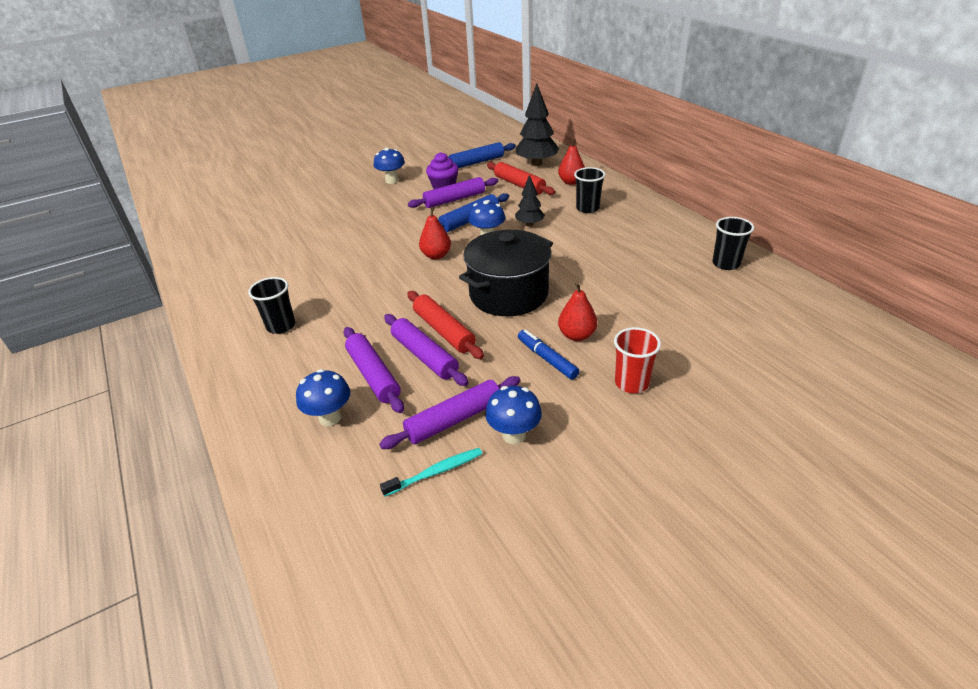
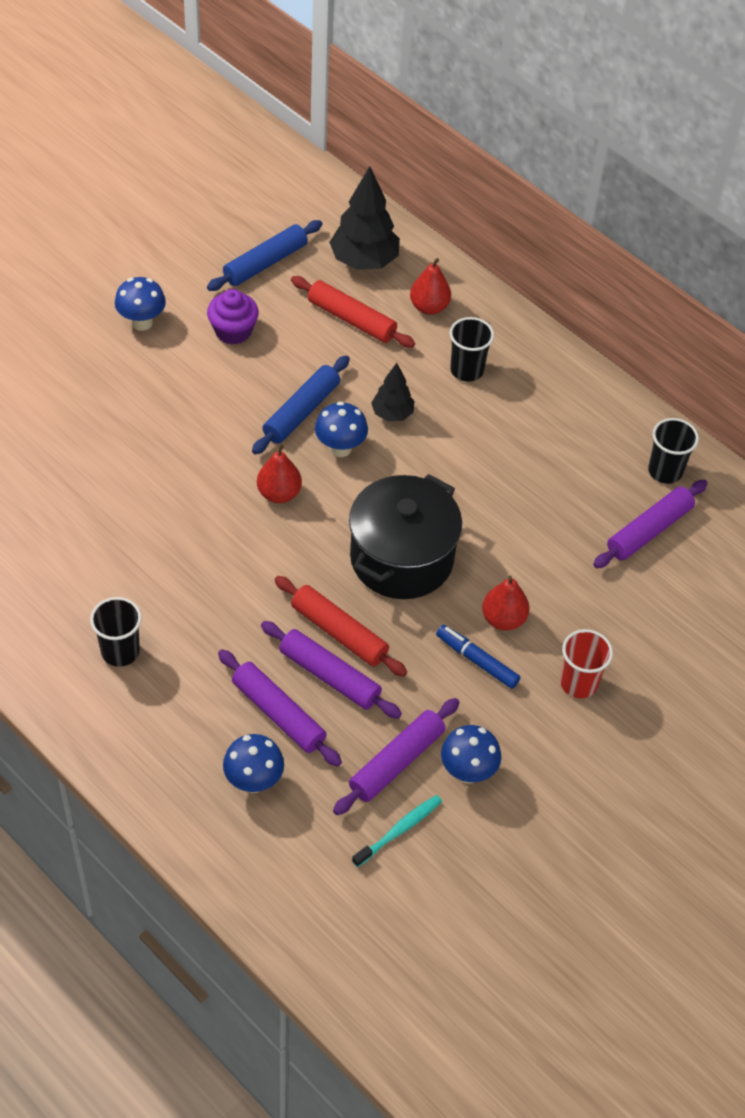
camera: 20 degrees left, 15 degrees up
purple rolling pin [408,177,498,208] -> purple rolling pin moved to [593,480,708,568]

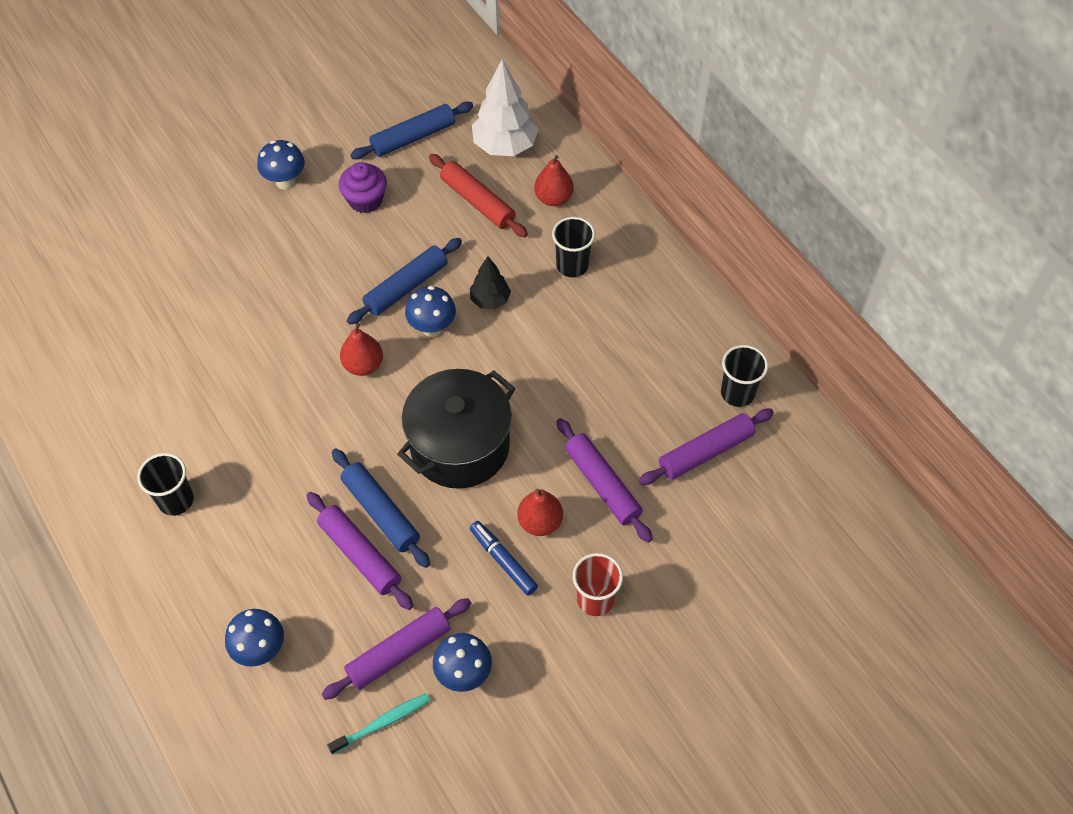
camera: 15 degrees right, 5 degrees up
purple rolling pin [218,649,342,767] -> purple rolling pin moved to [556,418,653,543]
red rolling pin [274,576,407,677] -> blue rolling pin [332,448,430,568]
black tree [329,166,400,270] -> white tree [472,59,539,156]

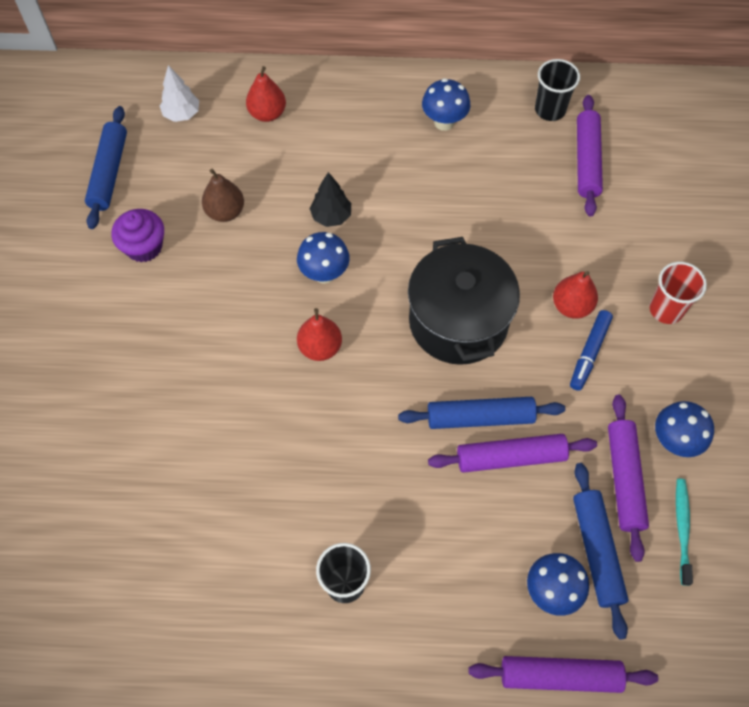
camera: 55 degrees left, 5 degrees up
blue mushroom [257,140,305,190] -> blue mushroom moved to [422,78,470,131]
blue rolling pin [347,238,462,325] -> blue rolling pin moved to [573,463,629,640]
red rolling pin [429,154,528,237] -> none
blue marker [470,521,538,596] -> blue marker turned 60 degrees counterclockwise [570,310,613,391]
white tree [472,59,539,156] -> white tree [160,65,199,122], size x0.58
black cup [552,217,595,277] -> none
purple rolling pin [556,418,653,543] -> purple rolling pin moved to [468,656,658,693]
none -> brown pear [202,169,244,222]

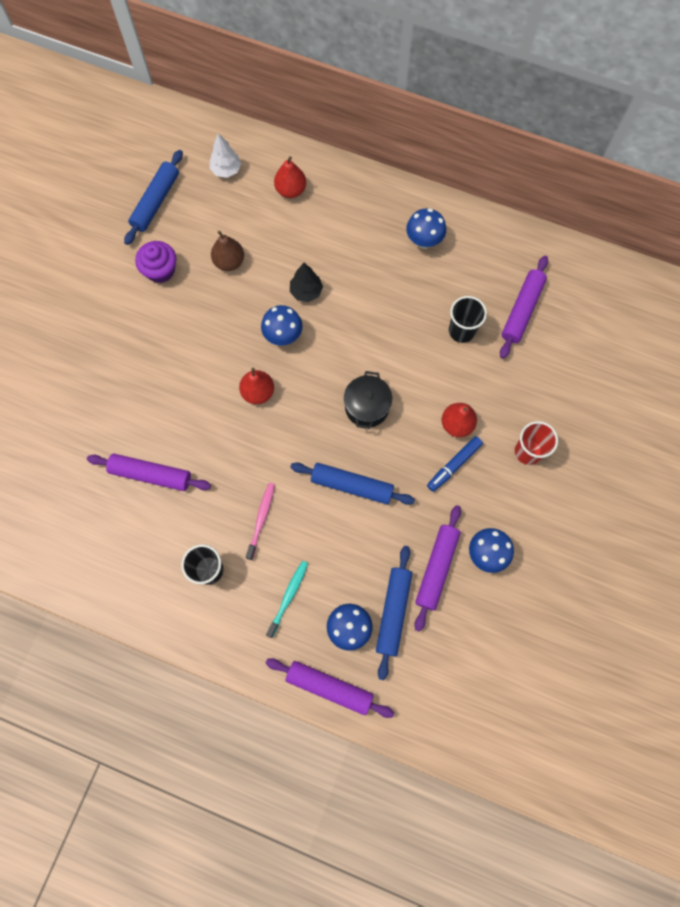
camera: 20 degrees right, 10 degrees up
black pot [408,237,520,365] -> black pot [344,371,392,429], size x0.57
purple rolling pin [428,434,597,473] -> purple rolling pin moved to [87,454,211,491]
black cup [535,59,580,121] -> black cup moved to [449,296,487,343]
turquoise toothbrush [676,479,693,586] -> turquoise toothbrush moved to [266,561,308,638]
none -> pink toothbrush [246,483,275,560]

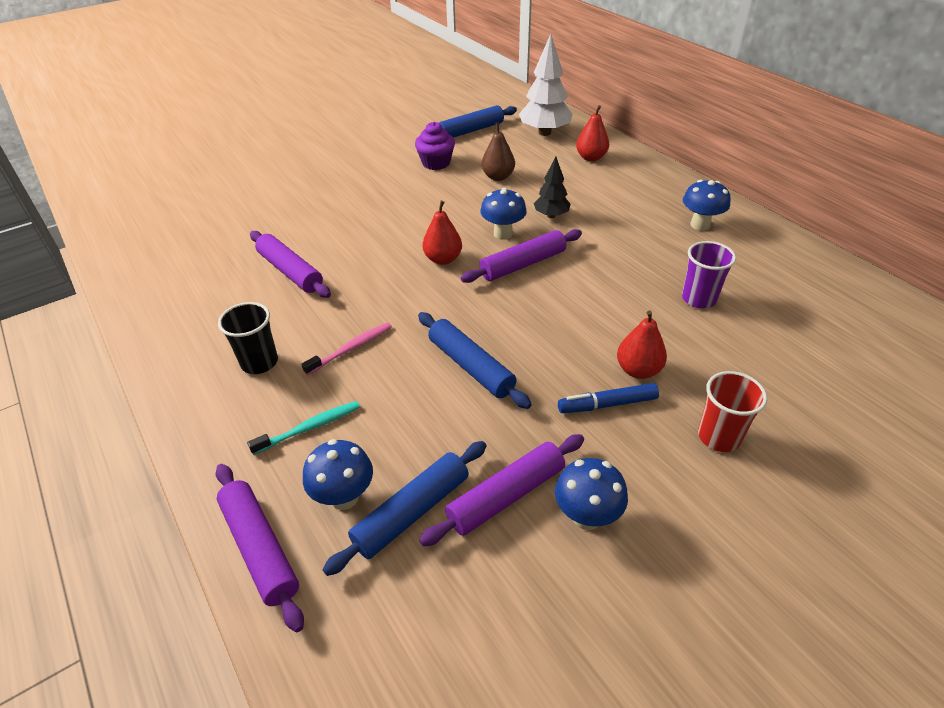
camera: 35 degrees right, 30 degrees down
white tree [210,133,241,178] -> white tree [519,34,573,136], size x1.73
black pot [344,371,392,429] -> none
black cup [449,296,487,343] -> purple cup [682,241,736,308]
purple rolling pin [500,256,548,359] -> purple rolling pin moved to [461,229,582,283]

